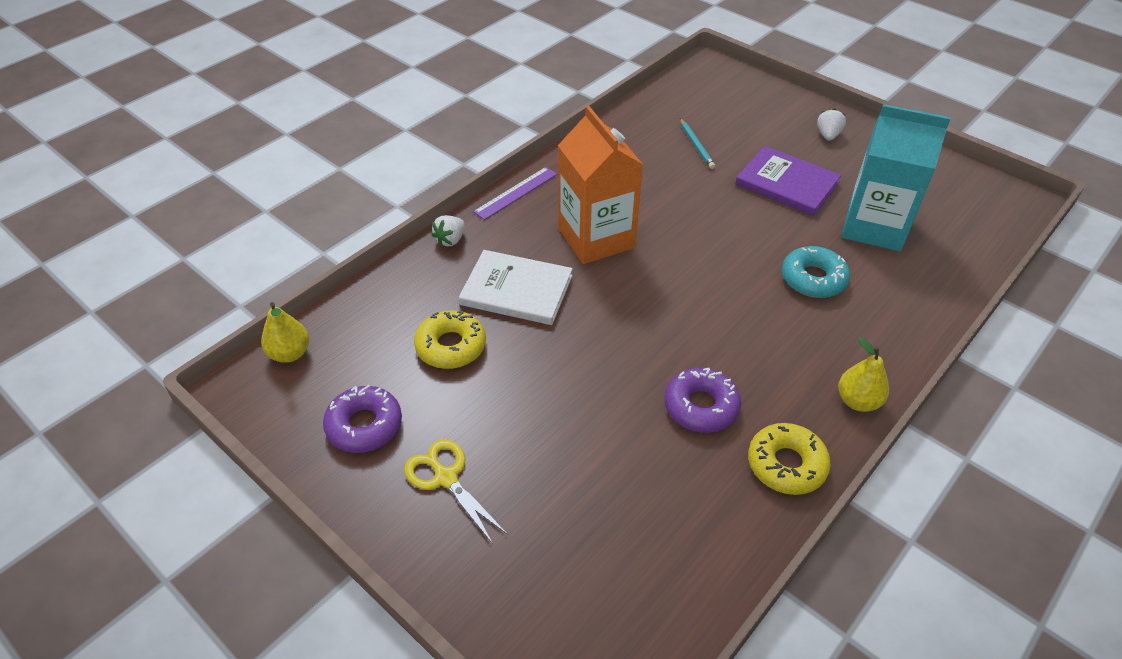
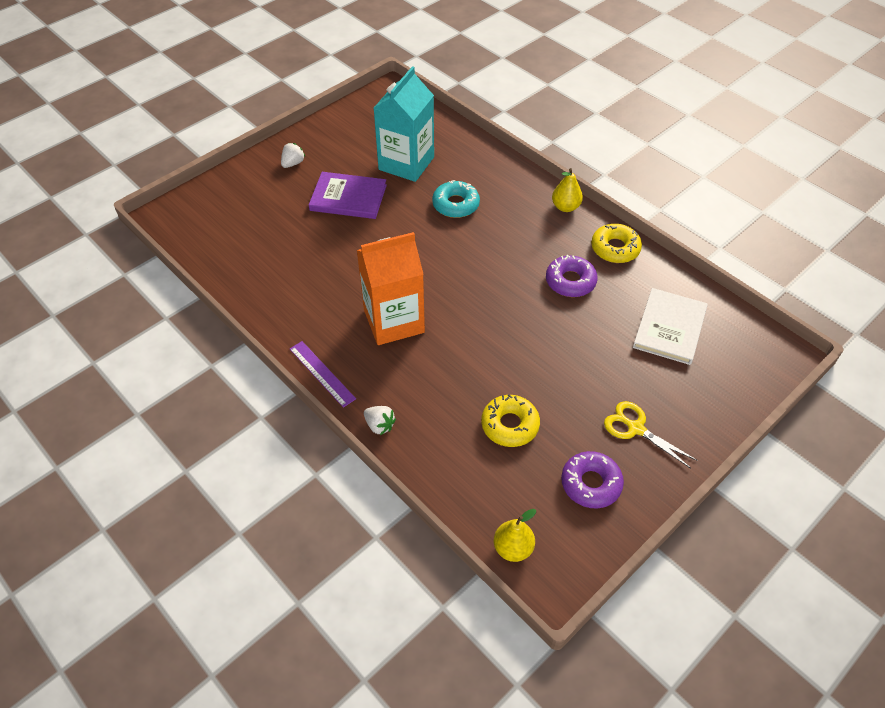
camera: 85 degrees left, 5 degrees up
yellow scissors [404,439,508,544] -> yellow scissors turned 75 degrees clockwise [604,401,697,469]
white book [459,250,573,325] -> white book moved to [633,288,708,365]
turquoise pencil [680,118,715,169] -> none
purple book [735,146,842,216] -> purple book turned 60 degrees clockwise [309,172,387,219]
white strawberry [817,109,846,141] -> white strawberry turned 105 degrees clockwise [281,143,305,168]

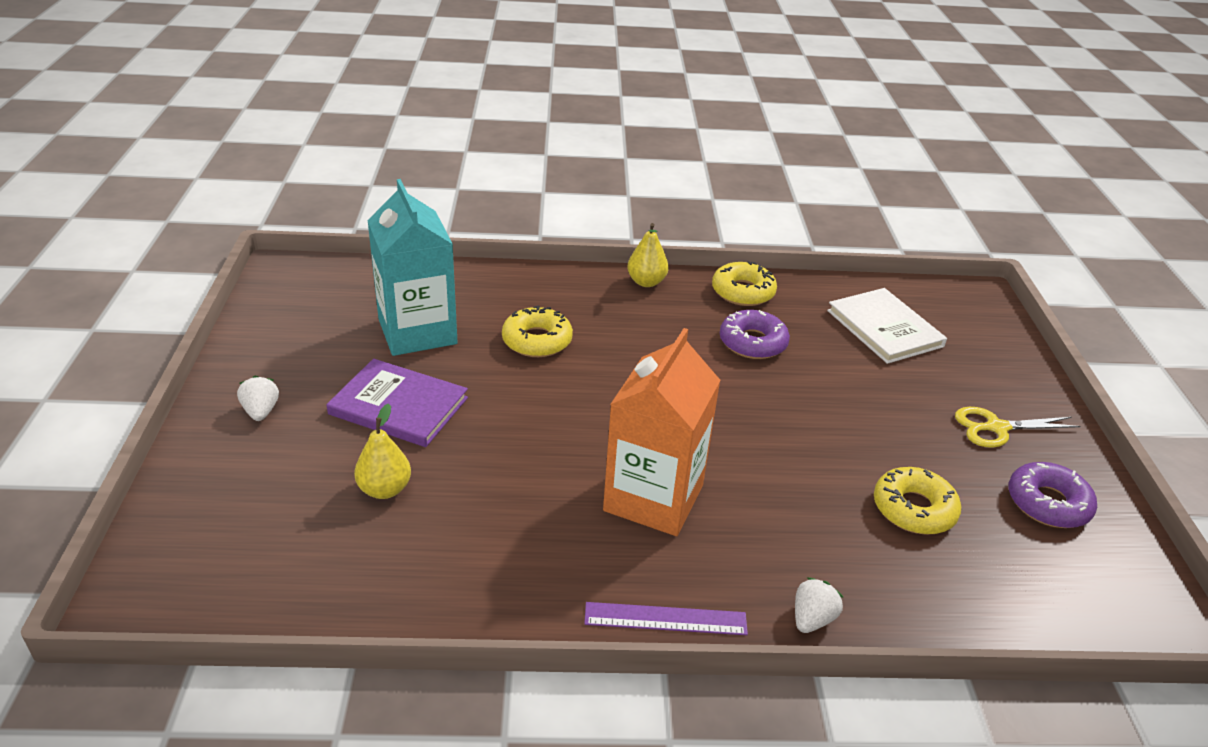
camera: 50 degrees left, 15 degrees down
purple book [309,172,387,219] -> purple book turned 60 degrees clockwise [326,359,468,447]
white strawberry [364,406,396,435] -> white strawberry turned 45 degrees counterclockwise [795,577,843,633]
turquoise donut [432,180,480,218] -> yellow donut [502,305,573,357]
yellow pear [494,509,536,562] -> yellow pear moved to [354,404,411,499]

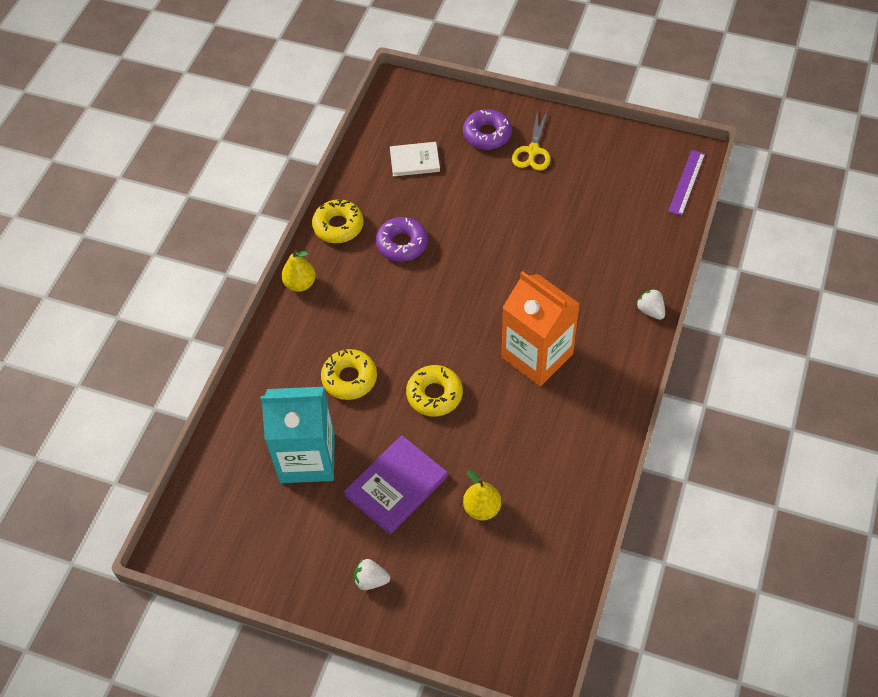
camera: 65 degrees left, 20 degrees up
purple ruler [584,602,748,635] -> purple ruler moved to [668,150,705,216]
white book [827,288,947,364] -> white book [390,142,440,176], size x0.66
yellow donut [874,467,961,535] -> yellow donut moved to [406,365,463,416]
purple donut [1009,462,1097,528] -> purple donut moved to [463,109,512,150]

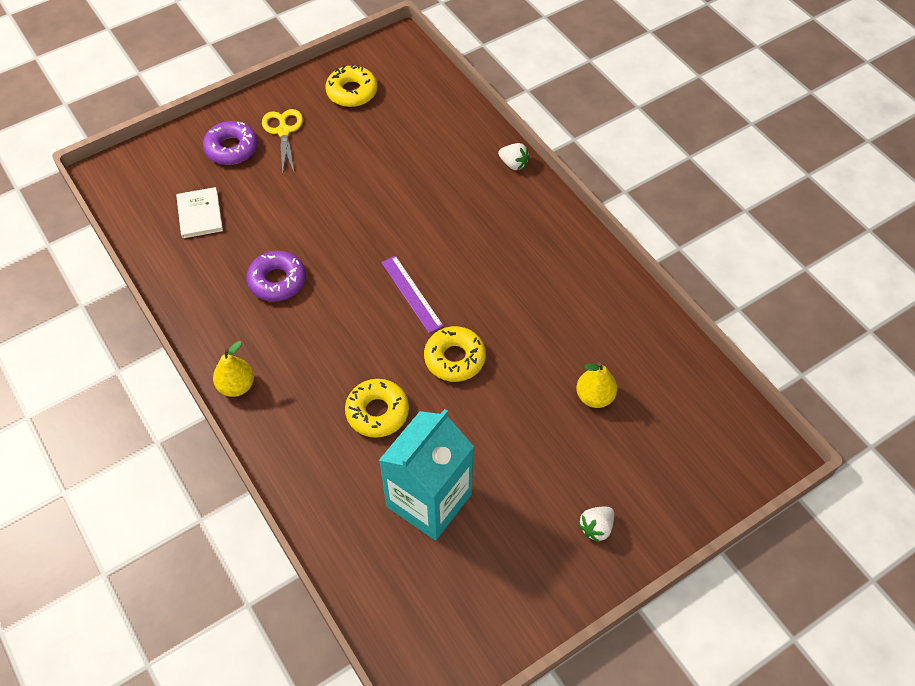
camera: 55 degrees left, 0 degrees up
yellow donut [312,199,364,243] -> yellow donut moved to [325,64,377,107]
purple book [344,435,448,534] -> none
white book [390,142,440,176] -> white book turned 45 degrees counterclockwise [176,187,223,238]
orange carton [502,271,580,386] -> none
yellow scissors [512,110,551,171] -> yellow scissors turned 150 degrees counterclockwise [262,109,303,174]
white strawberry [636,289,665,320] -> white strawberry turned 150 degrees counterclockwise [498,143,529,170]
purple ruler [668,150,705,216] -> purple ruler moved to [381,256,443,333]

